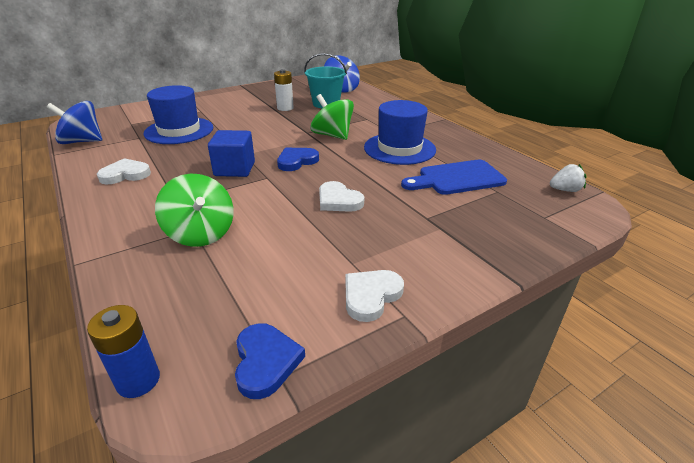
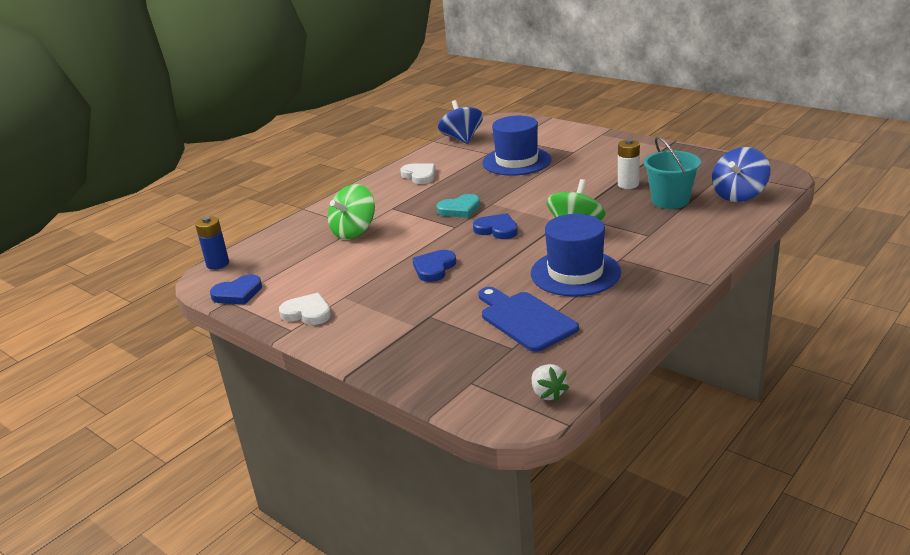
camera: 75 degrees right, 5 degrees down
blue cube [208,130,255,177] -> turquoise heart [437,194,480,218]
white heart [319,181,364,212] -> blue heart [412,250,456,282]

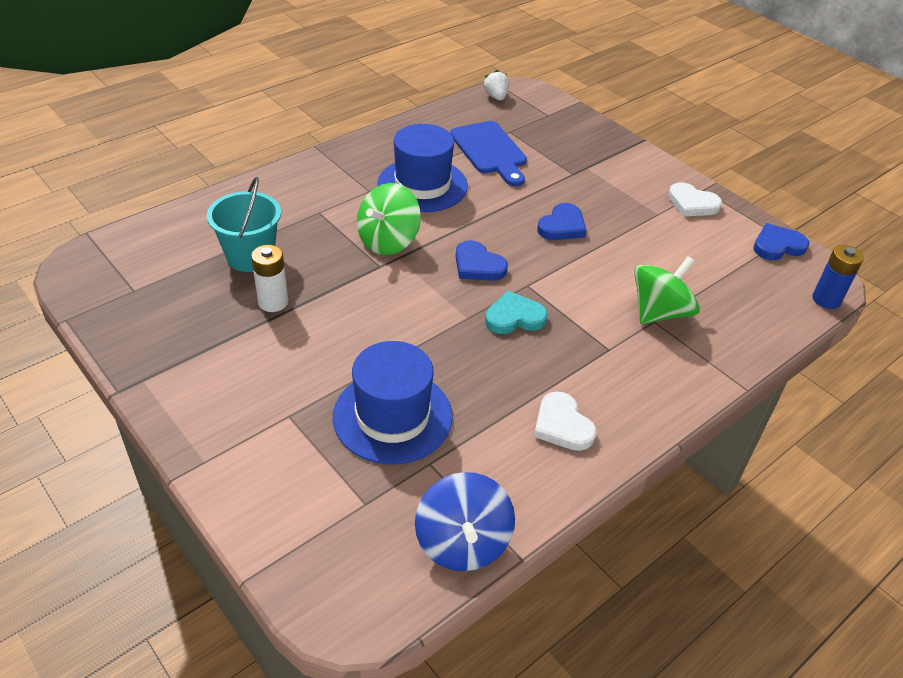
camera: 175 degrees left, 15 degrees up
blue spinning top [712,147,770,202] -> none

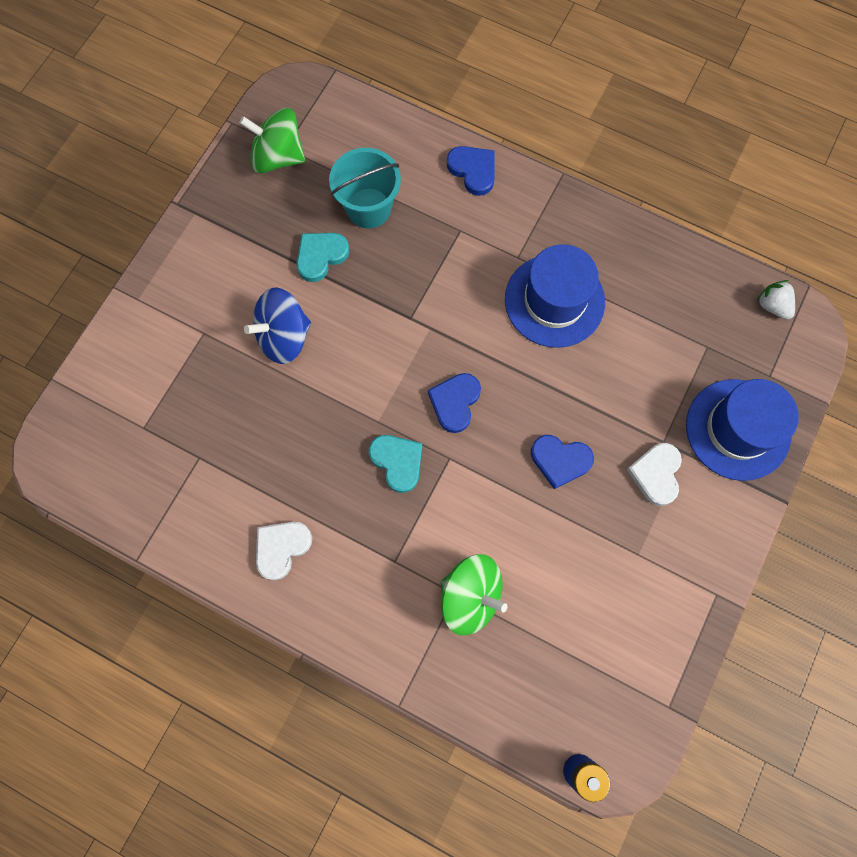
camera: 70 degrees right, 30 degrees up
white battery [251,245,288,312] -> turquoise heart [297,233,350,282]
blue hat [333,341,453,464] -> blue hat moved to [686,379,799,481]
green spinning top [357,183,421,255] -> green spinning top moved to [239,108,305,173]
blue spinning top [415,472,515,571] -> blue spinning top moved to [244,287,311,364]
blue cutting board [450,121,527,186] -> none
white strawberry [483,70,509,101] -> white strawberry turned 90 degrees counterclockwise [757,280,795,320]
white heart [668,182,722,217] -> white heart moved to [626,443,682,506]
blue heart [754,223,809,260] -> blue heart moved to [447,146,495,196]

